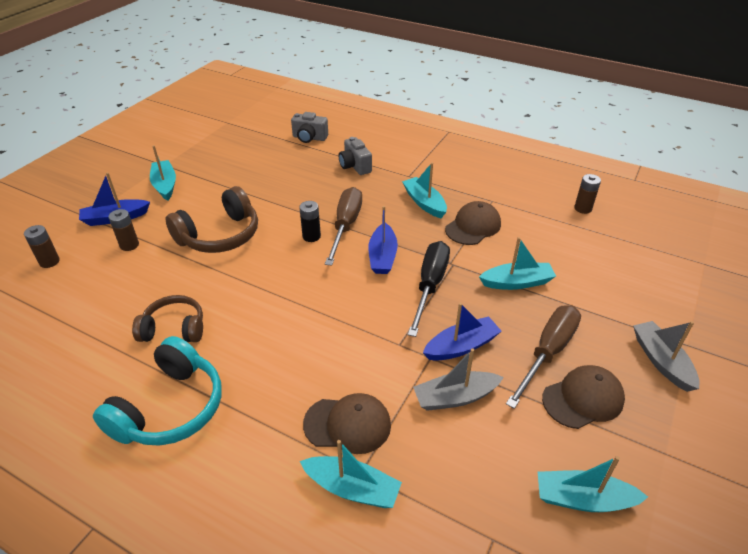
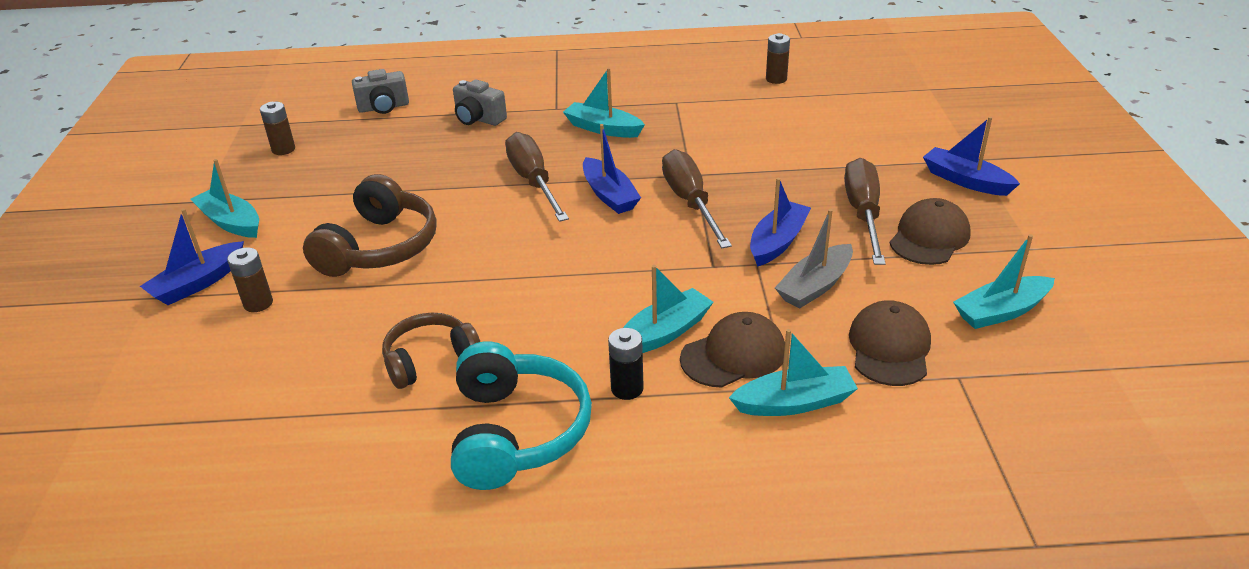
camera: 30 degrees left, 5 degrees down
brown battery [24,225,60,268] -> brown battery moved to [260,102,295,155]
black battery [299,201,321,242] -> black battery moved to [608,328,644,400]
black screwdriver [408,241,450,337] -> brown screwdriver [662,149,732,248]
brown cap [445,201,501,245] -> brown cap moved to [849,300,931,386]
turquoise boat [479,237,556,290] -> turquoise boat moved to [623,265,714,353]
grey boat [633,321,700,392] -> blue boat [923,117,1020,196]

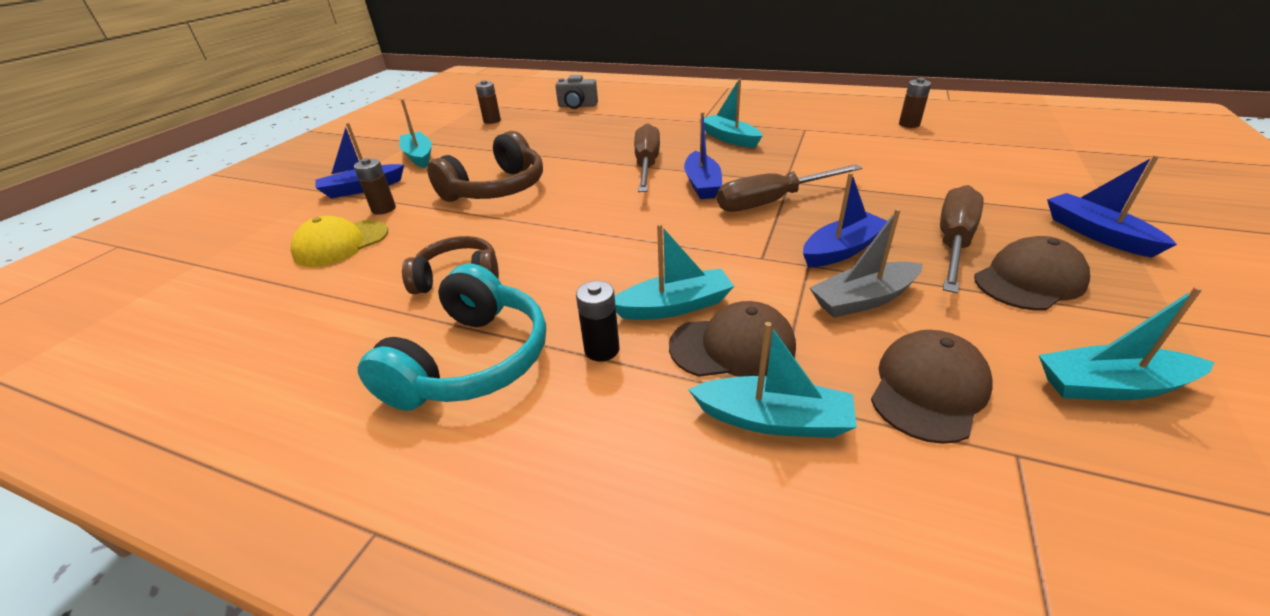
camera: 25 degrees right, 0 degrees up
grey camera [453,79,507,126] -> none
brown screwdriver [662,149,732,248] -> brown screwdriver turned 120 degrees counterclockwise [717,164,862,212]
none -> yellow cap [291,216,388,267]

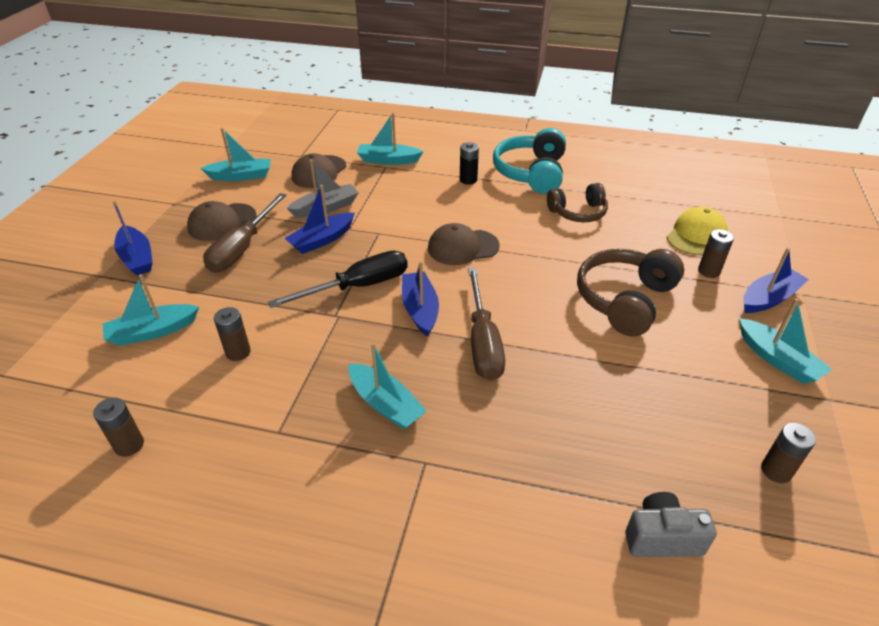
camera: 170 degrees right, 5 degrees up
turquoise boat [615,223,734,320] -> turquoise boat moved to [103,274,199,346]
brown cap [669,301,796,377] -> brown cap moved to [428,223,500,265]
brown screwdriver [717,164,862,212] -> black screwdriver [268,251,408,308]
none -> brown battery [214,307,251,361]

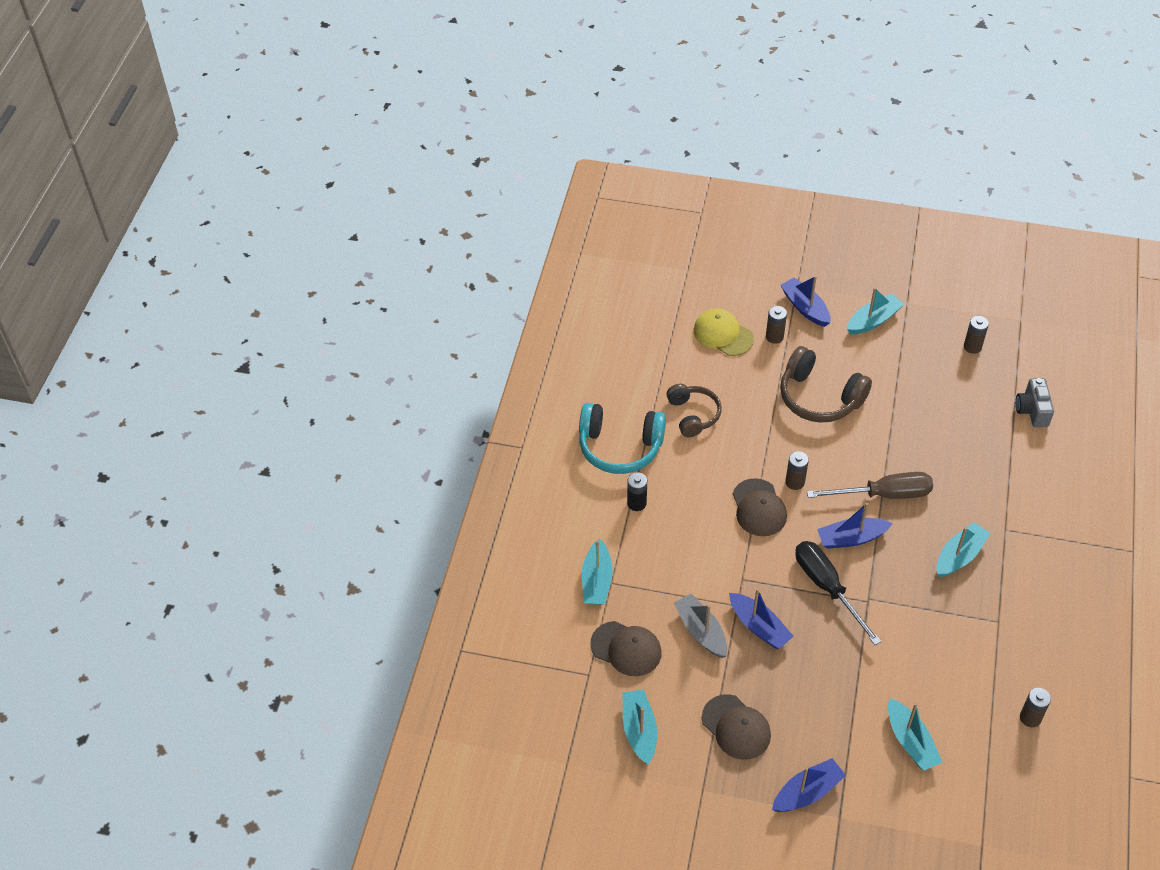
camera: 90 degrees left, 10 degrees up
brown screwdriver [203,193,287,272] -> none
brown battery [214,307,251,361] -> brown battery moved to [786,451,809,490]

